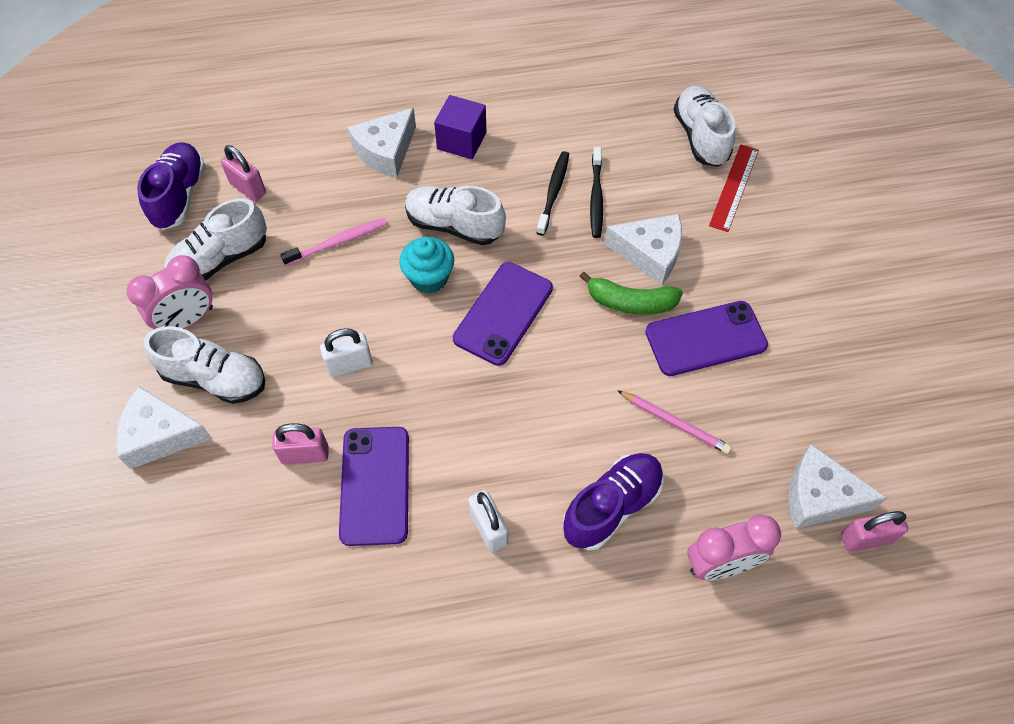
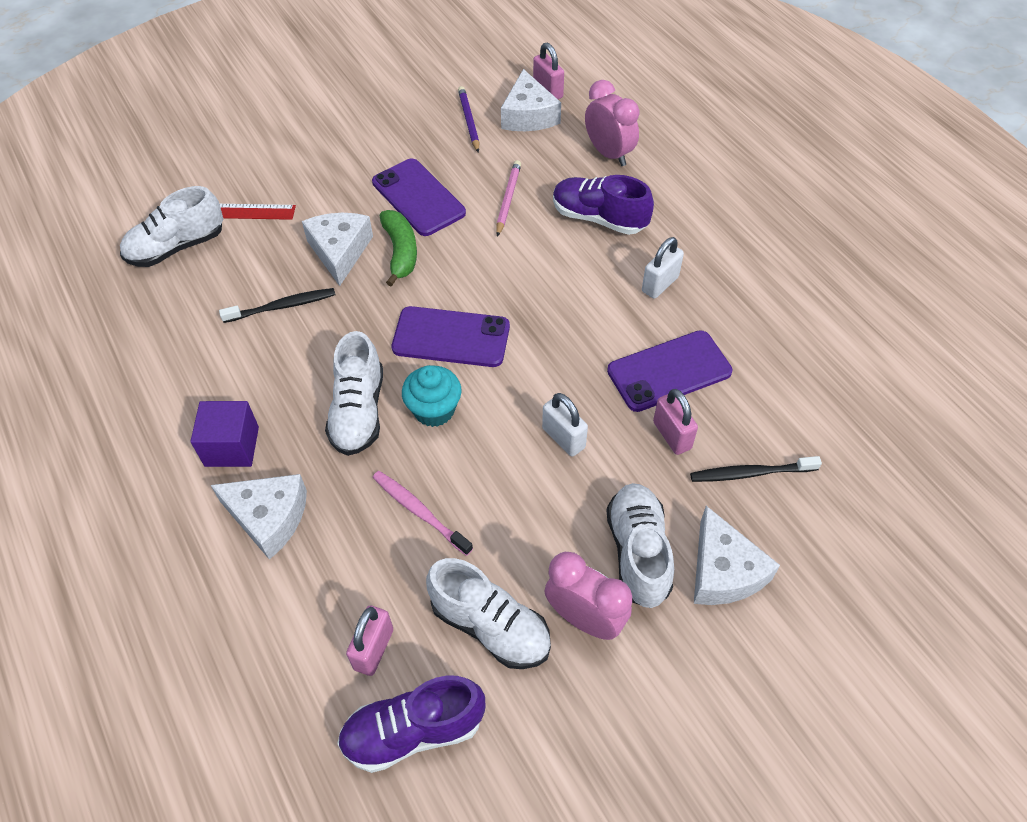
camera: 110 degrees left, 5 degrees down
black toothbrush [536,151,569,236] -> black toothbrush moved to [690,456,822,482]
none -> purple pencil [458,86,479,153]

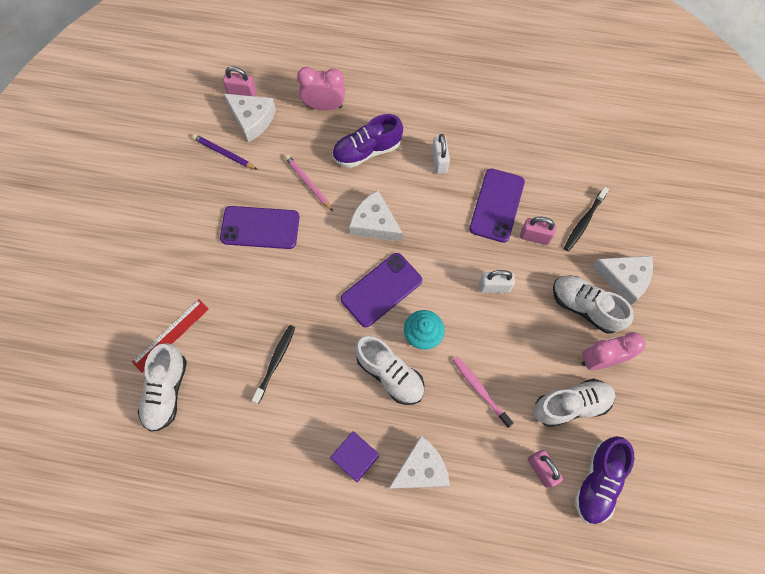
camera: 50 degrees left, 15 degrees up
white cheese [302,213,373,286] -> white cheese moved to [349,190,403,241]
pink toothbrush [373,471,473,556] -> pink toothbrush turned 60 degrees clockwise [452,357,514,428]
green banana [380,210,417,287] -> none

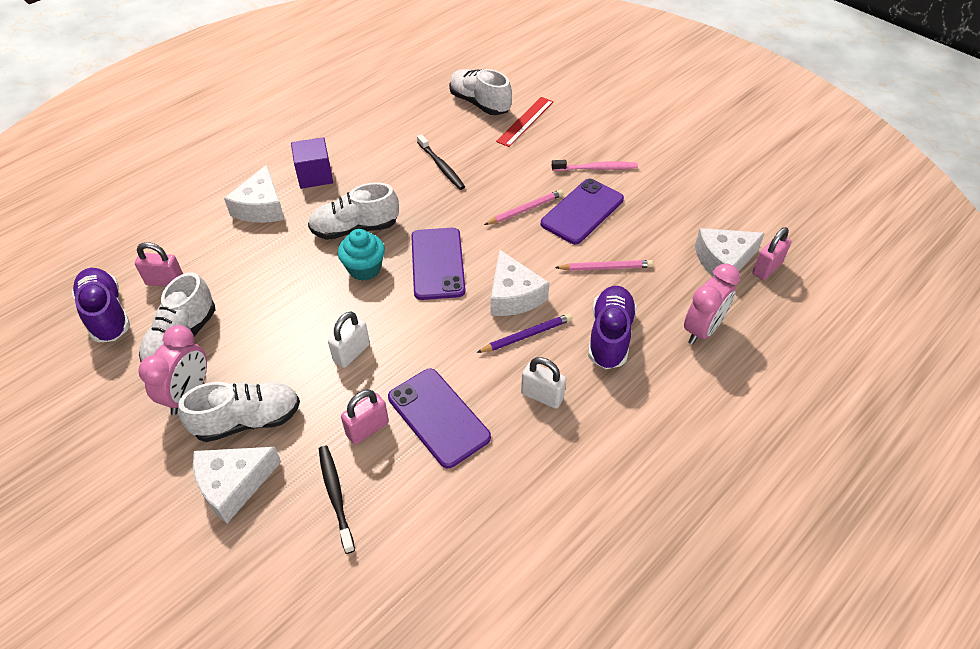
camera: 125 degrees right, 20 degrees down
red ruler [132,299,209,372] -> red ruler turned 45 degrees clockwise [496,97,554,147]
purple pencil [192,134,258,170] -> purple pencil moved to [476,314,572,353]
white cheese [349,190,403,241] -> white cheese turned 90 degrees clockwise [490,249,550,316]
pink toothbrush [452,357,514,428] -> pink toothbrush moved to [552,160,638,171]
none -> pink pencil [484,190,563,225]

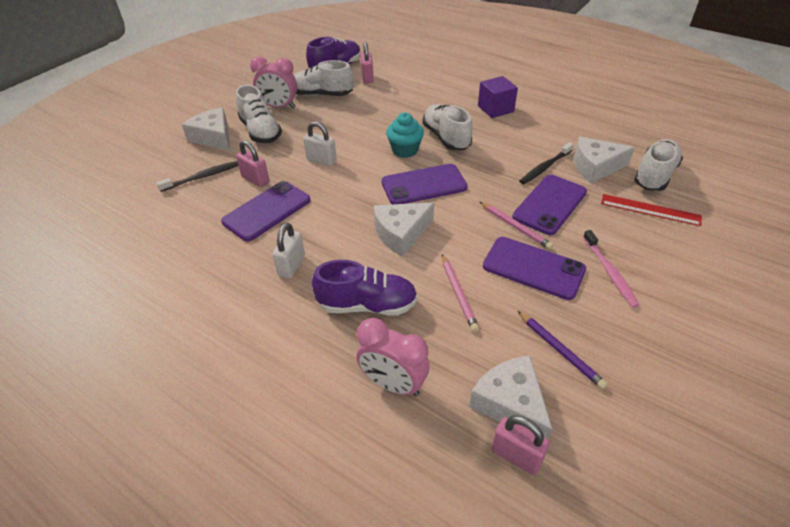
camera: 80 degrees right, 5 degrees down
white cheese [224,165,285,223] -> white cheese moved to [574,136,635,183]
purple pencil [476,314,572,353] -> purple pencil moved to [518,311,608,389]
none -> purple phone [512,175,587,235]

